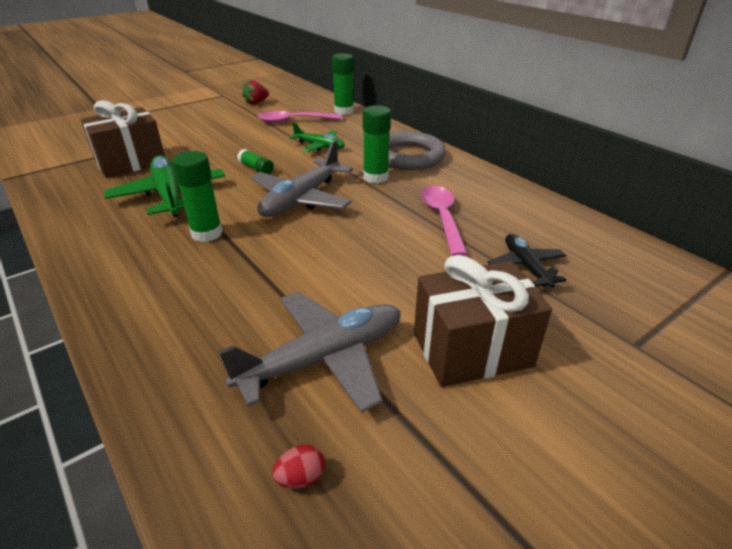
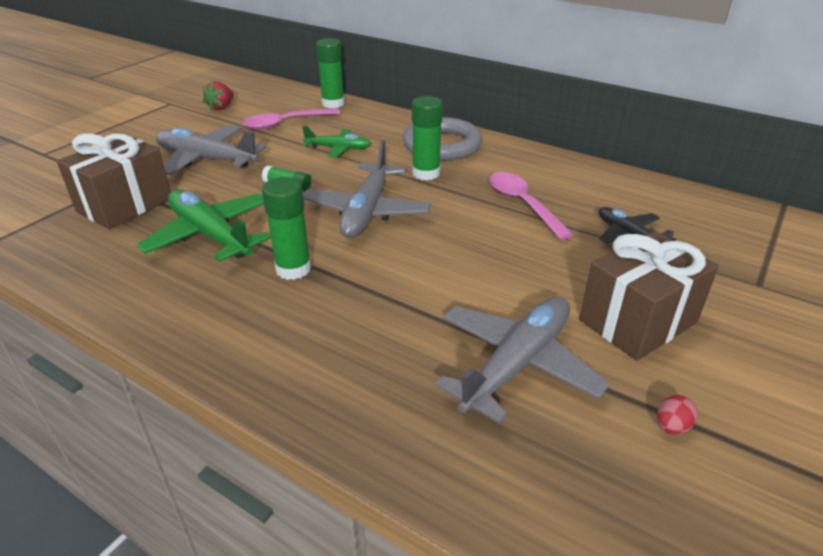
camera: 20 degrees left, 0 degrees up
red egg [272,444,325,488] -> red egg moved to [657,395,698,434]
none -> grey plane [156,125,266,175]

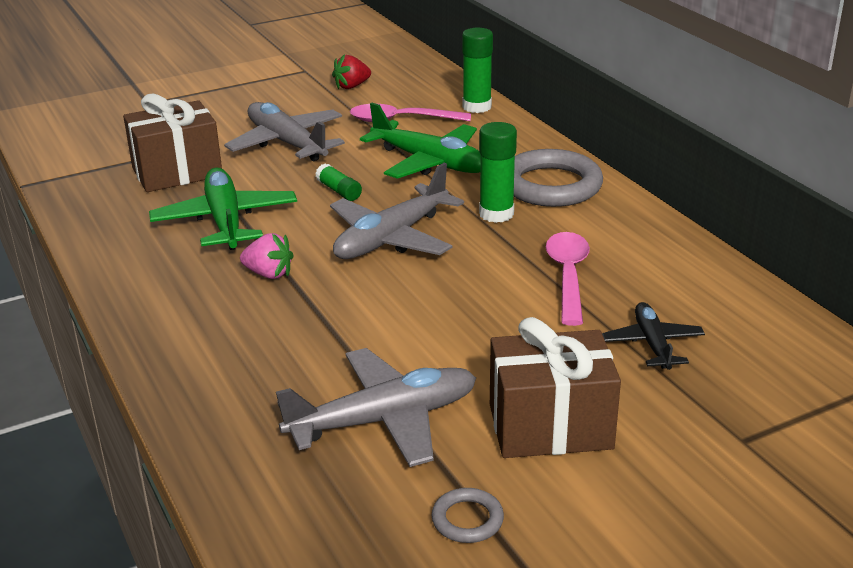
camera: 30 degrees right, 5 degrees down
green glue stick [262,177,311,280] -> pink strawberry [240,233,294,279]
green plane [302,126,371,157] -> green plane [360,103,481,179], size x1.72
red egg [657,395,698,434] -> grey ring [431,488,504,543]

